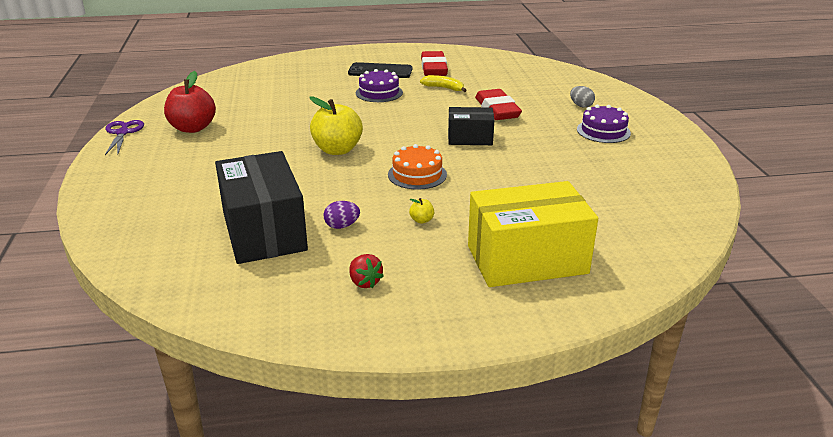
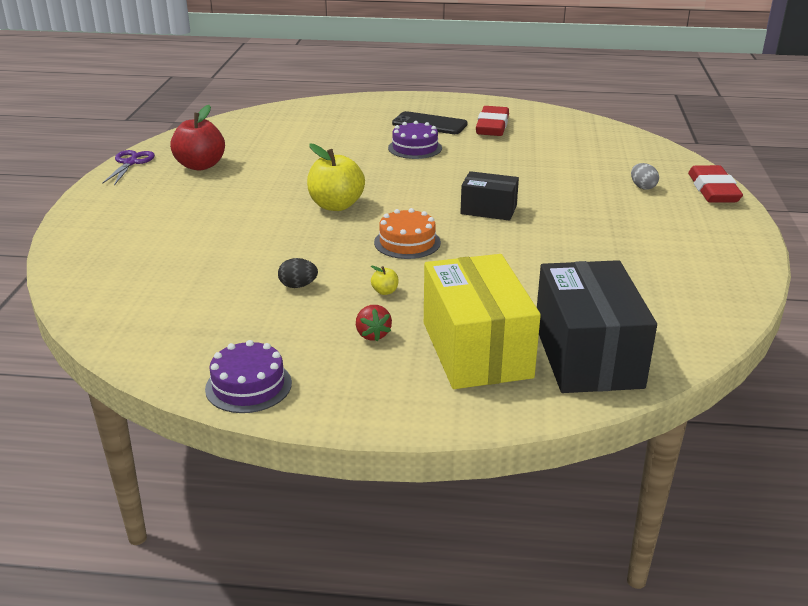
camera: 15 degrees right, 0 degrees up
black box [215,151,308,264] -> black box moved to [537,260,657,393]
purple egg [324,201,360,229] -> black egg [278,258,318,288]
red strawberry [349,254,384,288] -> red strawberry moved to [356,305,392,341]
yellow banana [420,75,467,92] -> none
yellow box [468,181,598,287] -> yellow box turned 75 degrees clockwise [424,254,541,389]
red eraser [475,89,522,120] -> red eraser moved to [688,165,743,203]
purple cake [577,104,631,143] -> purple cake moved to [205,340,292,413]

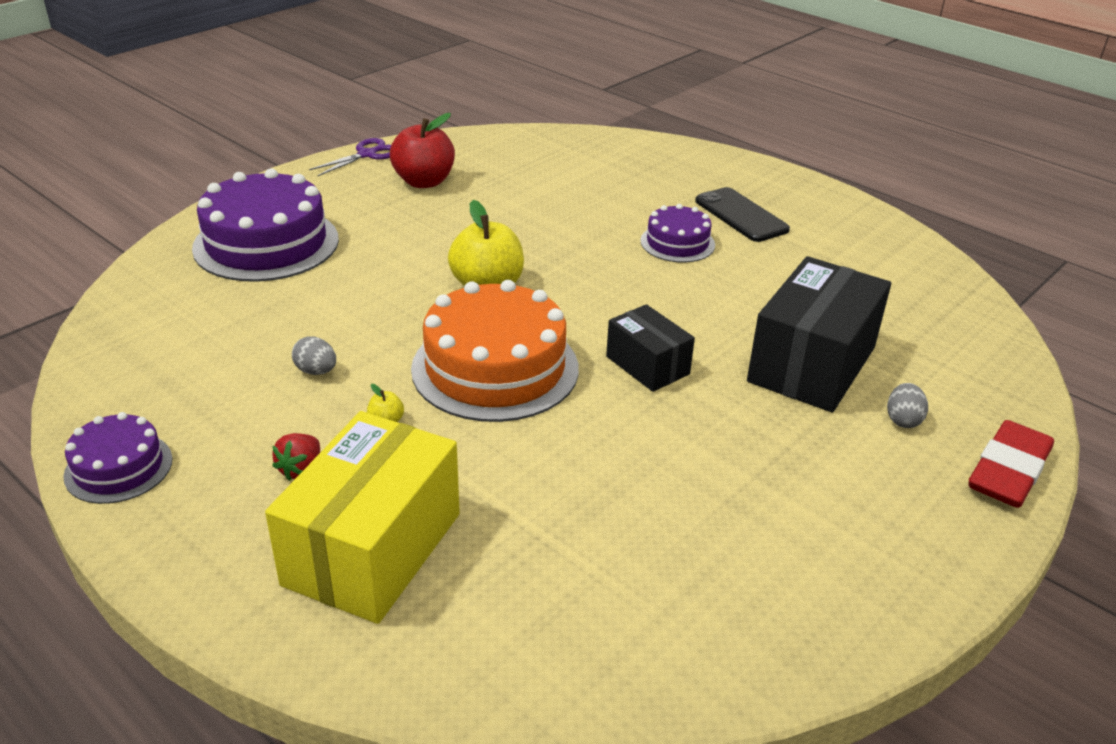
camera: 35 degrees right, 5 degrees up
black egg [278,258,318,288] -> grey egg [292,336,336,375]
orange cake [374,208,441,259] -> orange cake [411,280,579,422], size x1.87
red eraser [476,106,509,136] -> none
black box [537,260,657,393] -> black box moved to [747,256,891,412]
none -> purple cake [192,168,339,282]

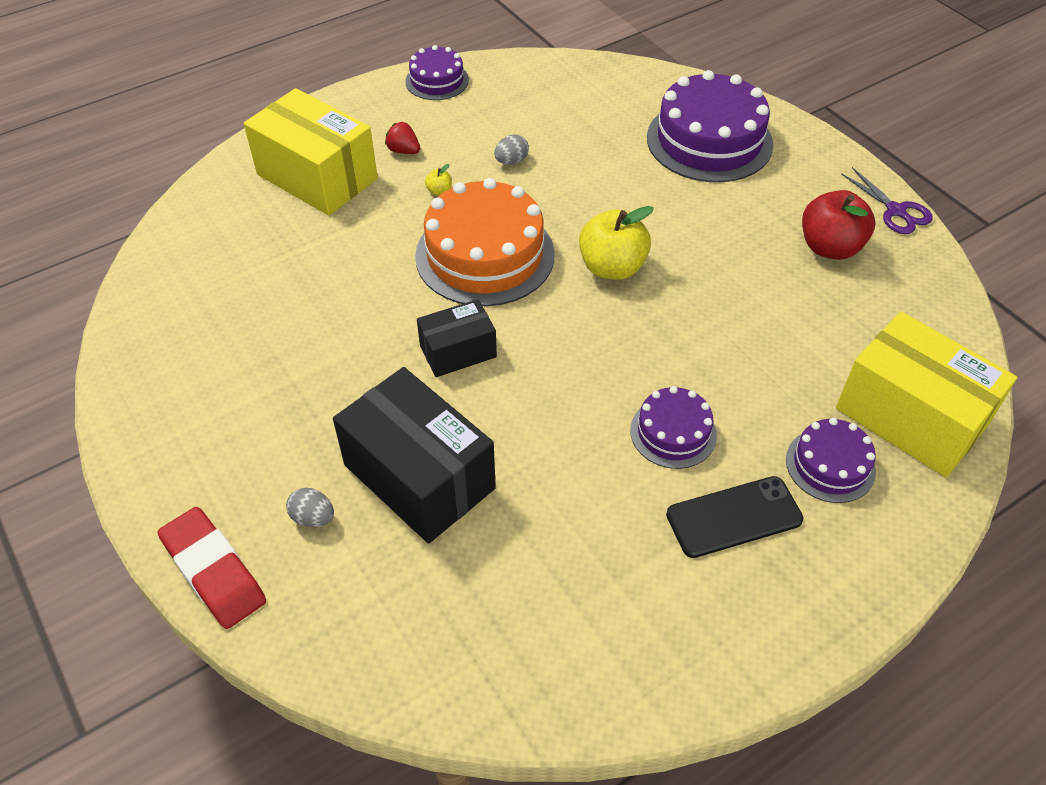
camera: 105 degrees right, 15 degrees up
none -> purple cake [786,418,876,503]
none -> yellow box [836,312,1017,477]

